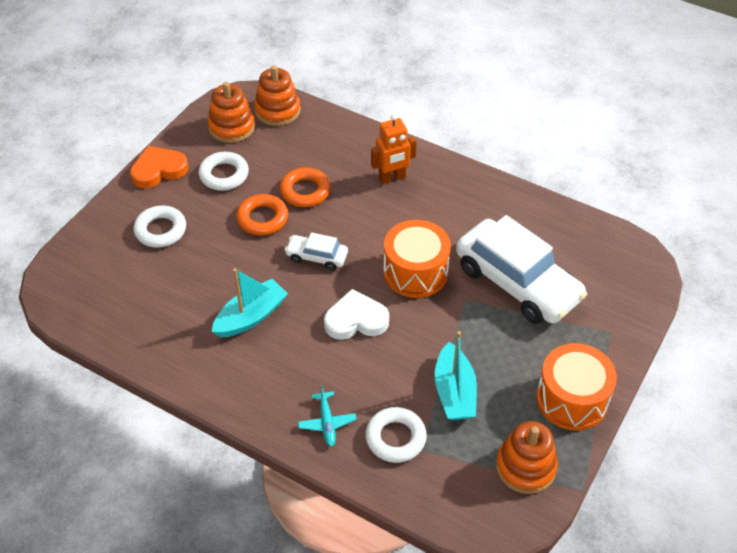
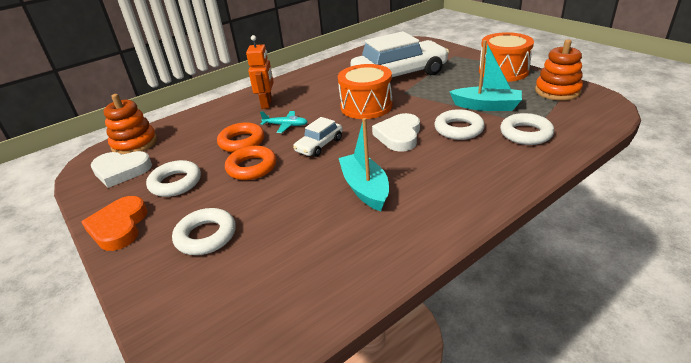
camera: 65 degrees left, 15 degrees down
orange stacking toy [208,82,255,143] -> white heart [91,151,152,188]
turquoise plane [298,384,356,447] -> turquoise plane moved to [260,111,308,133]
none -> white ring [434,109,485,140]

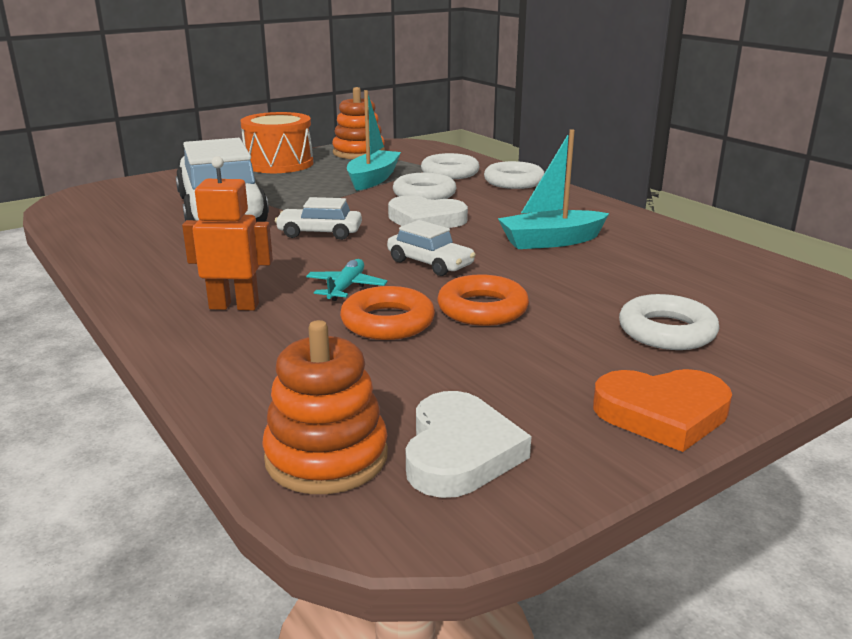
camera: 90 degrees left, 10 degrees down
white ring [146,160,201,197] -> white ring moved to [484,161,544,189]
orange drum [338,64,393,119] -> white car [275,197,362,240]

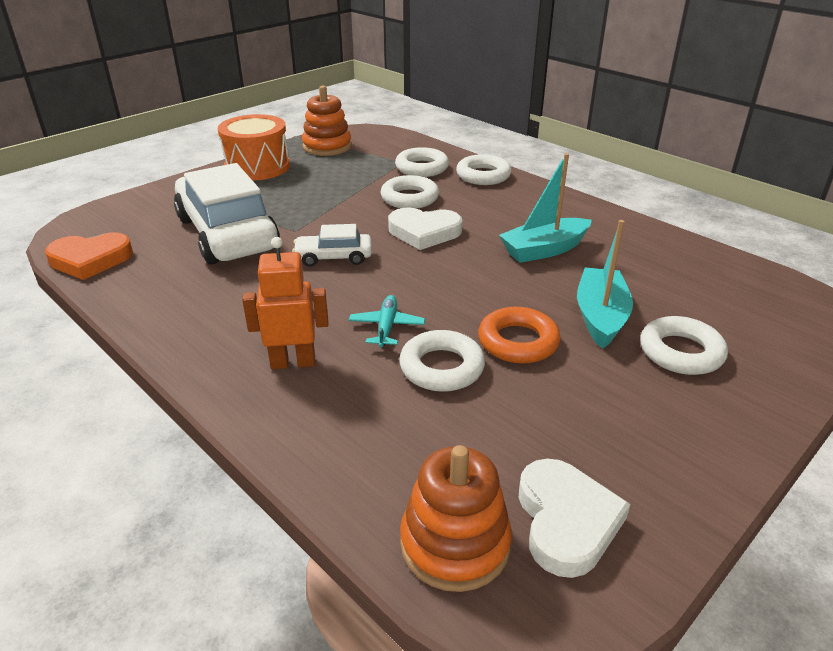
camera: 10 degrees left, 10 degrees up
orange ring [340,286,435,340] -> white ring [399,330,485,392]
turquoise boat [347,90,401,191] -> turquoise boat moved to [577,220,633,349]
white car [387,220,476,276] -> none
orange heart [593,369,732,452] -> orange heart moved to [45,232,133,280]

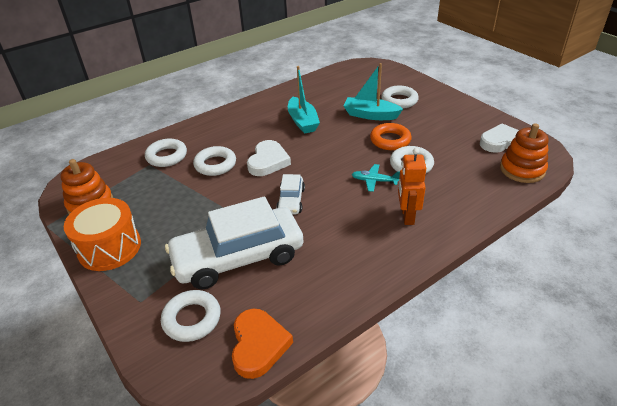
camera: 80 degrees left, 5 degrees up
white ring [456,154,511,185] -> white ring moved to [161,290,221,342]

